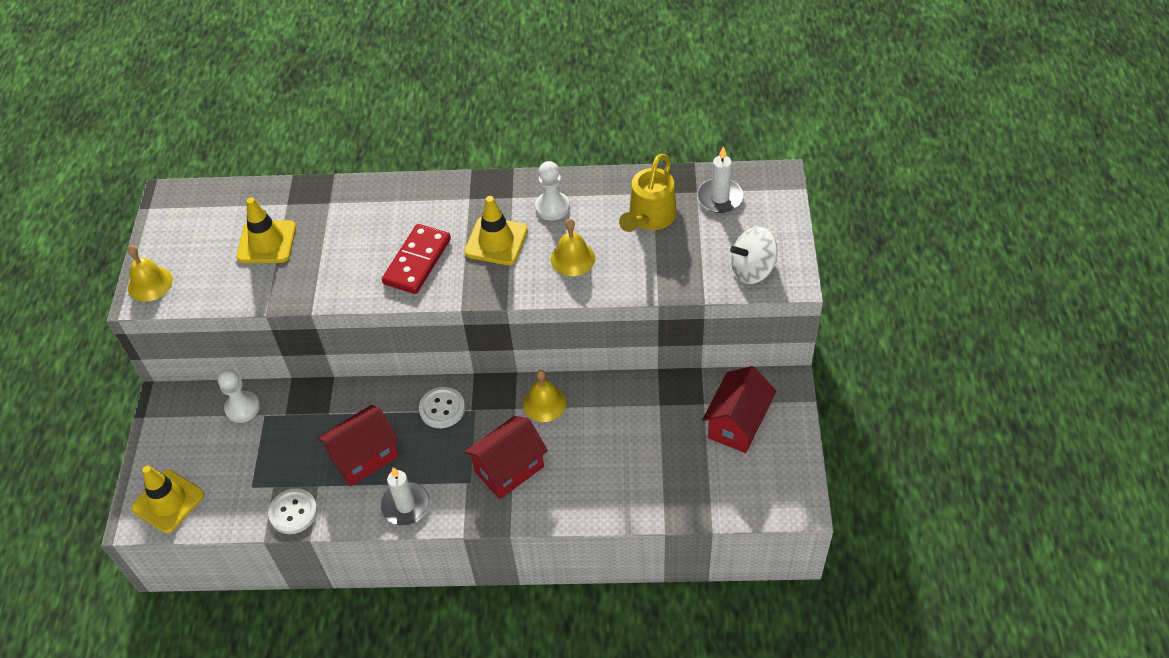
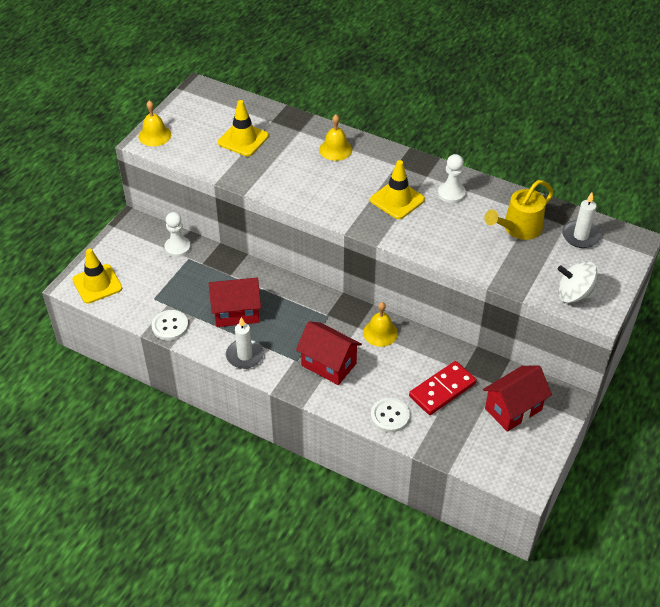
camera: 25 degrees right, 5 degrees down
red domino [382,224,451,294] -> red domino moved to [409,361,477,415]
white button [419,387,465,428] -> white button moved to [371,398,410,433]
red house [464,416,548,499] -> red house turned 45 degrees clockwise [296,321,362,385]
yellow bell [551,219,595,276] -> yellow bell moved to [319,115,352,161]

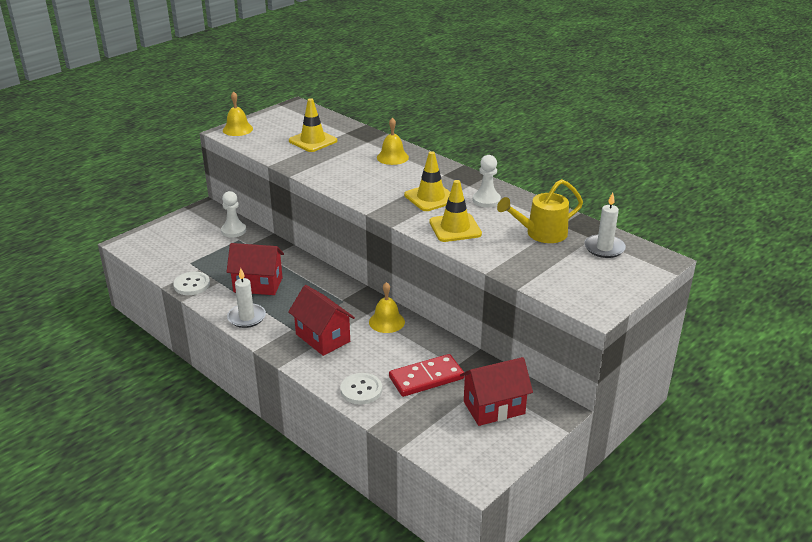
camera: 15 degrees right, 15 degrees down
yellow traffic cone [72,249,122,304] -> yellow traffic cone moved to [429,180,482,242]
white spinning top [558,261,597,303] -> none

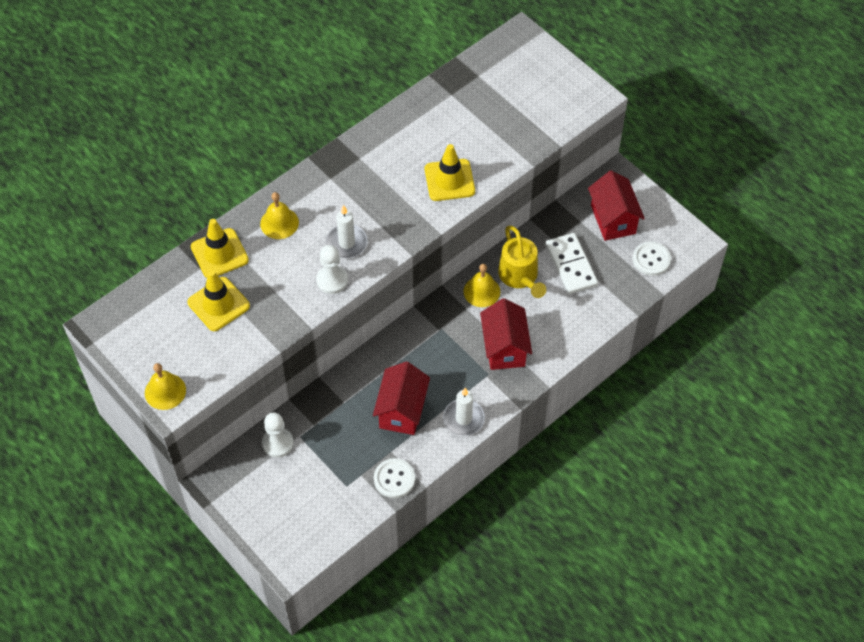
camera: 85 degrees left, 25 degrees up
red house [288,285,355,356] -> red house turned 60 degrees counterclockwise [480,298,532,370]
white button [341,373,382,404] -> white button moved to [633,241,671,276]
red domino [389,354,464,397] -> white domino [546,233,598,294]
yellow traffic cone [404,151,450,211] -> yellow traffic cone moved to [191,219,249,278]
white pawn [473,155,501,208] -> white pawn moved to [316,245,348,294]
yellow watering can [497,179,583,243] -> yellow watering can moved to [498,225,546,298]
white candle [584,193,626,258] -> white candle moved to [326,205,368,258]

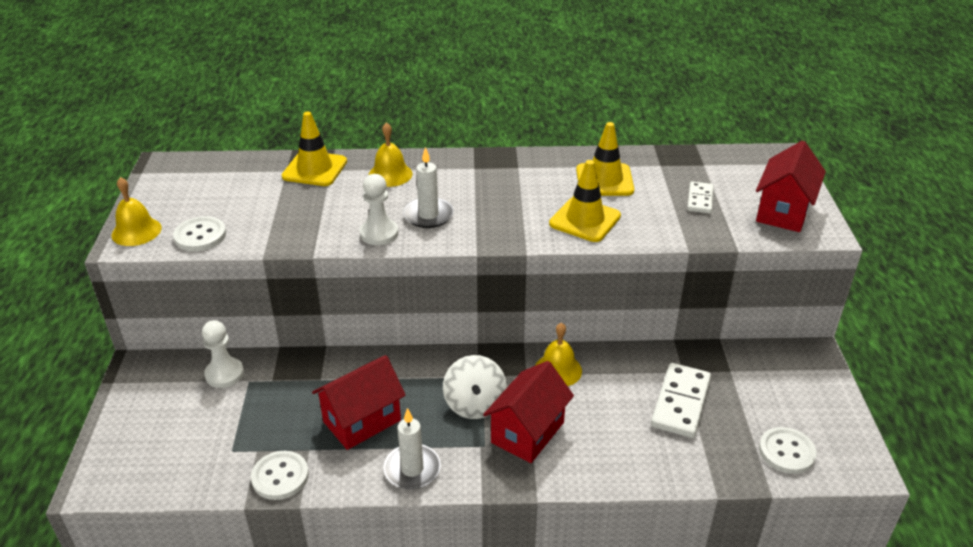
camera: 40 degrees right, 20 degrees down
yellow traffic cone [187,270,250,331] -> yellow traffic cone moved to [576,122,634,196]
yellow watering can [498,225,546,298] -> none
red house [588,170,645,241] -> red house moved to [756,140,826,232]
none -> white button [173,216,226,251]
none -> white spinning top [443,355,507,419]
none -> white domino [687,181,714,214]

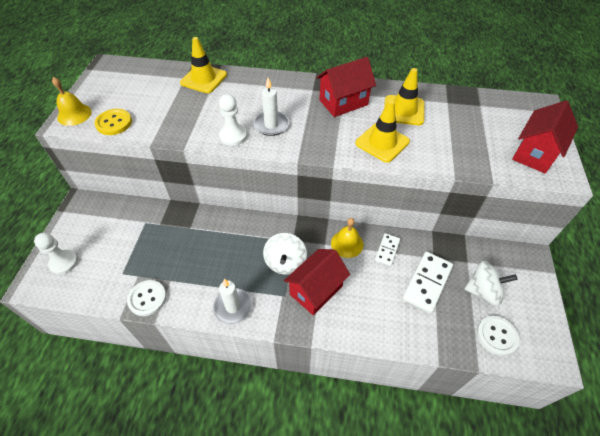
camera: 10 degrees right, 15 degrees up
white button [173,216,226,251] -> yellow button [95,109,132,135]
white pawn [202,320,244,388] -> white pawn moved to [34,233,78,275]
red house [312,355,406,450] -> red house moved to [316,57,376,117]
yellow bell [369,122,413,187] -> none
white domino [687,181,714,214] -> white domino moved to [375,233,400,266]
none -> white spinning top [464,261,517,306]

